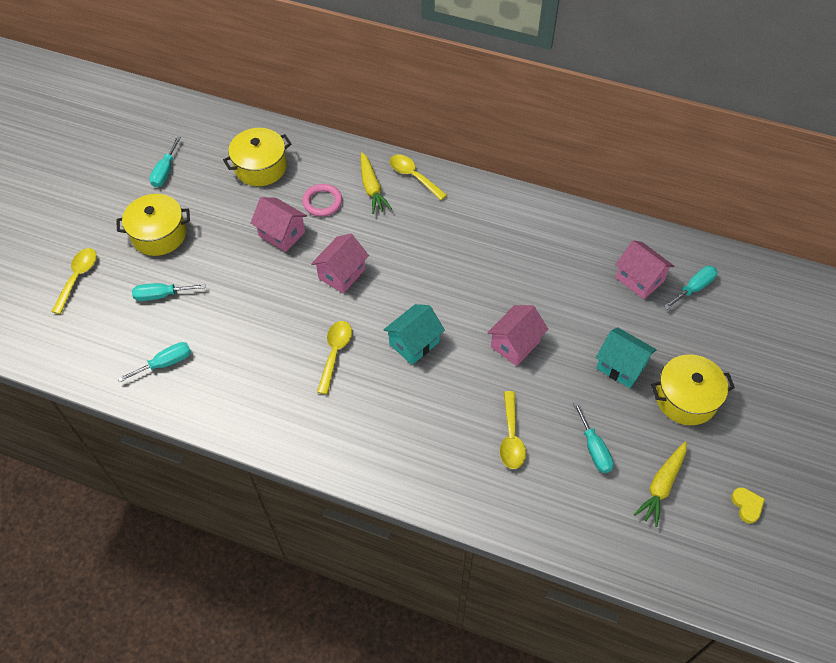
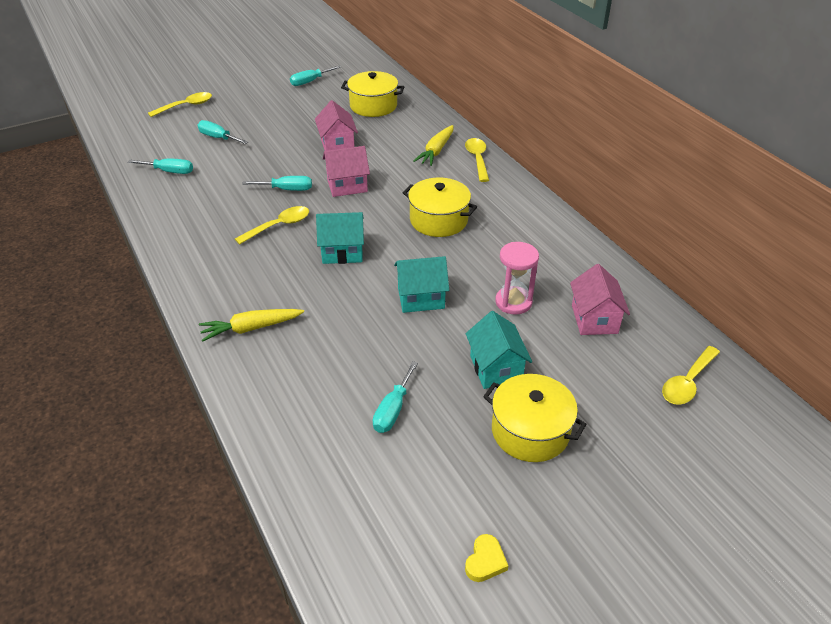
camera: 40 degrees right, 15 degrees down
yellow pot [117,194,190,256] -> yellow pot moved to [403,178,477,237]
pink ring [302,184,342,217] -> none
pink house [487,305,548,366] -> turquoise house [394,256,449,313]
yellow spoon [500,391,526,469] -> yellow spoon moved to [662,346,720,405]
yellow carrot [634,442,687,527] -> yellow carrot moved to [199,309,304,342]
turquoise screwdriver [664,266,717,310] -> turquoise screwdriver moved to [242,176,312,191]
none -> pink hourglass [495,242,539,315]

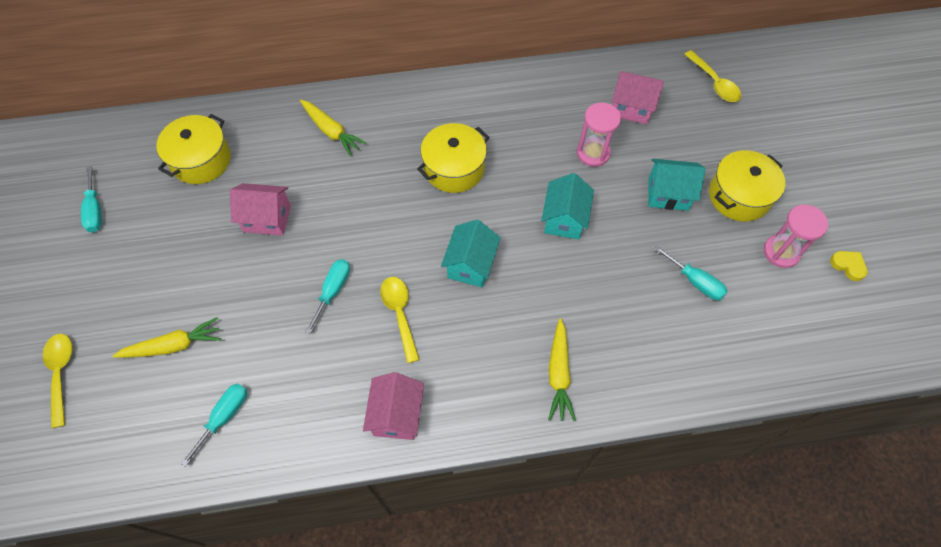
camera: 70 degrees left, 20 degrees up
turquoise screwdriver [198,120,248,144] -> yellow carrot [113,317,221,358]
pink house [323,146,370,197] -> pink house moved to [363,372,424,440]
yellow spoon [465,138,489,182] -> none
none -> pink hourglass [764,204,828,268]

